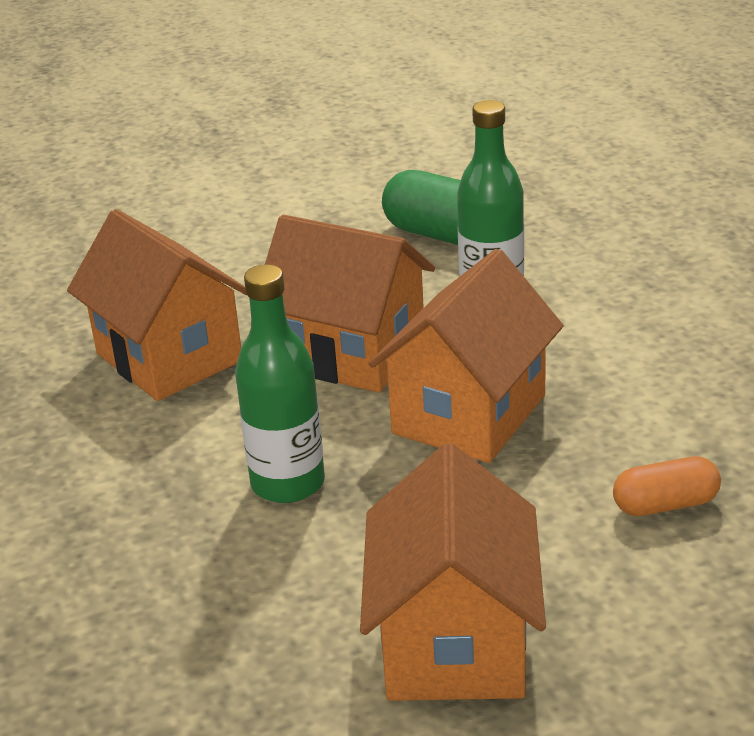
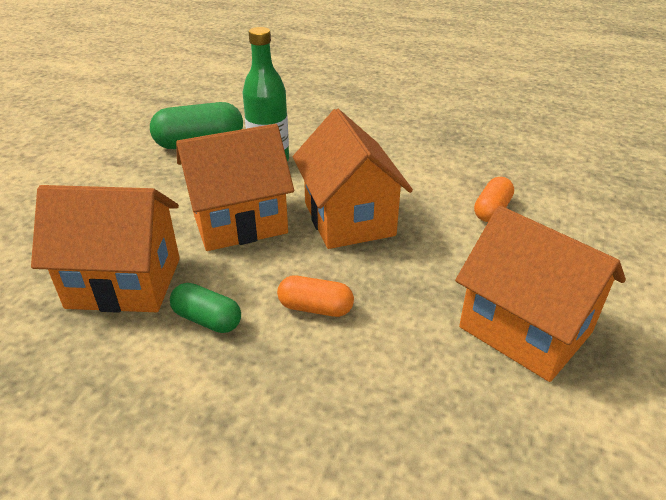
camera: 50 degrees left, 5 degrees up
green bottle [235,264,325,503] -> orange capsule [277,275,354,317]
none -> green capsule [170,283,241,333]

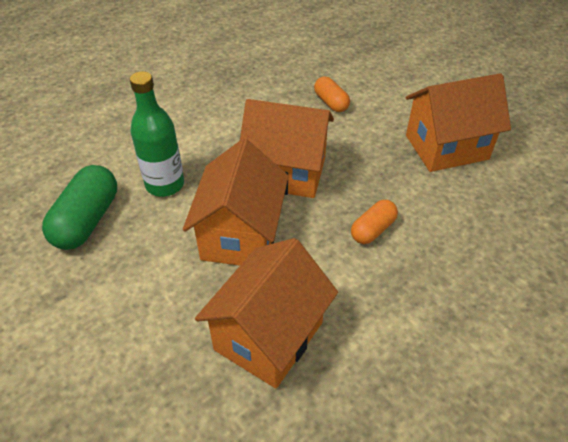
camera: 60 degrees left, 10 degrees up
green capsule [170,283,241,333] -> none

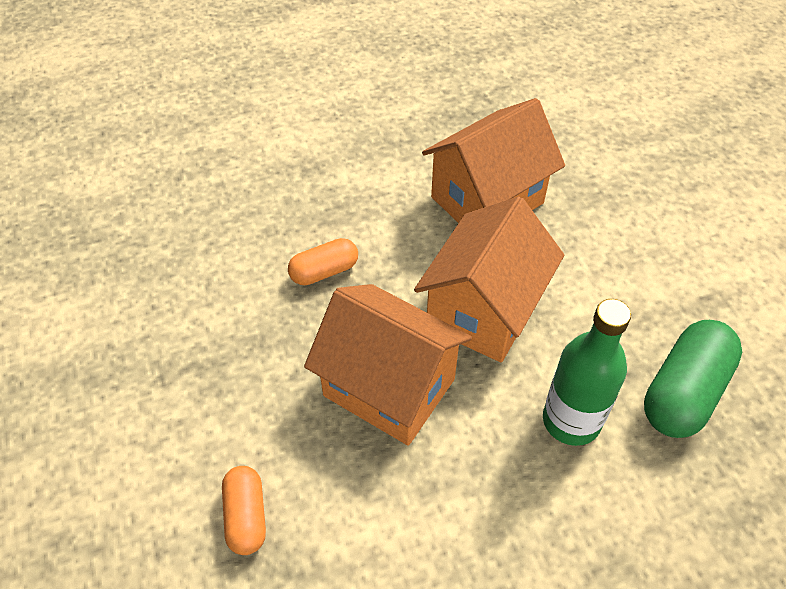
camera: 160 degrees left, 5 degrees up
orange house [406,73,511,172] -> none

